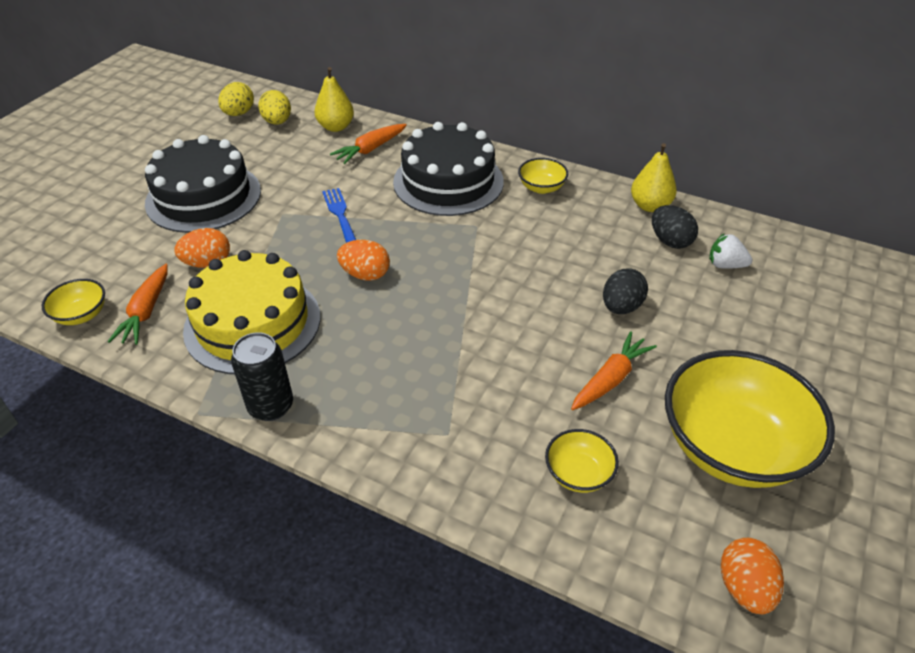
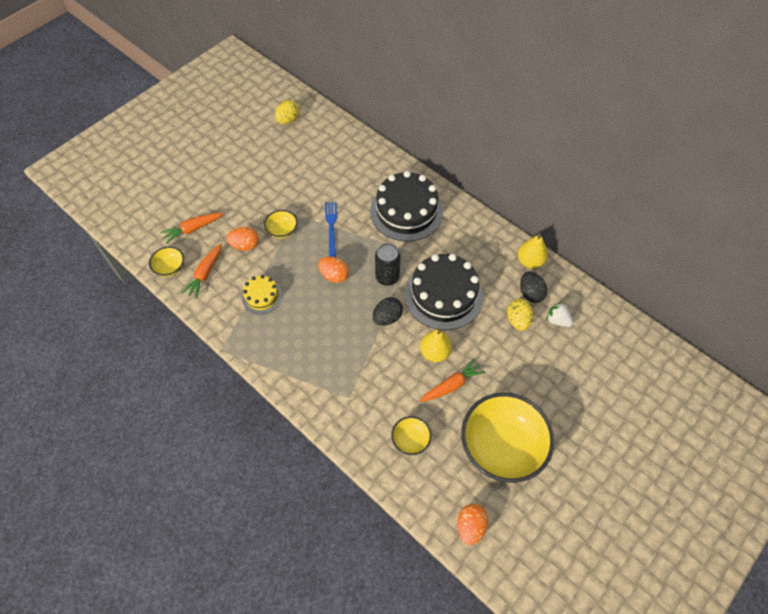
camera: 15 degrees right, 15 degrees up
black cake [145,135,261,233] -> black cake moved to [404,254,483,330]
yellow cake [183,250,320,374] -> yellow cake [242,275,282,314], size x0.52
black can [231,332,293,421] -> black can moved to [375,243,401,286]
yellow egg [258,90,291,125] -> yellow egg moved to [507,299,533,331]
yellow pear [315,67,354,132] -> yellow pear moved to [420,329,452,362]
orange carrot [330,124,407,164] -> orange carrot moved to [160,213,223,244]
yellow bowl [518,158,568,194] -> yellow bowl moved to [264,210,297,238]
black egg [603,269,648,314] -> black egg moved to [373,297,403,326]

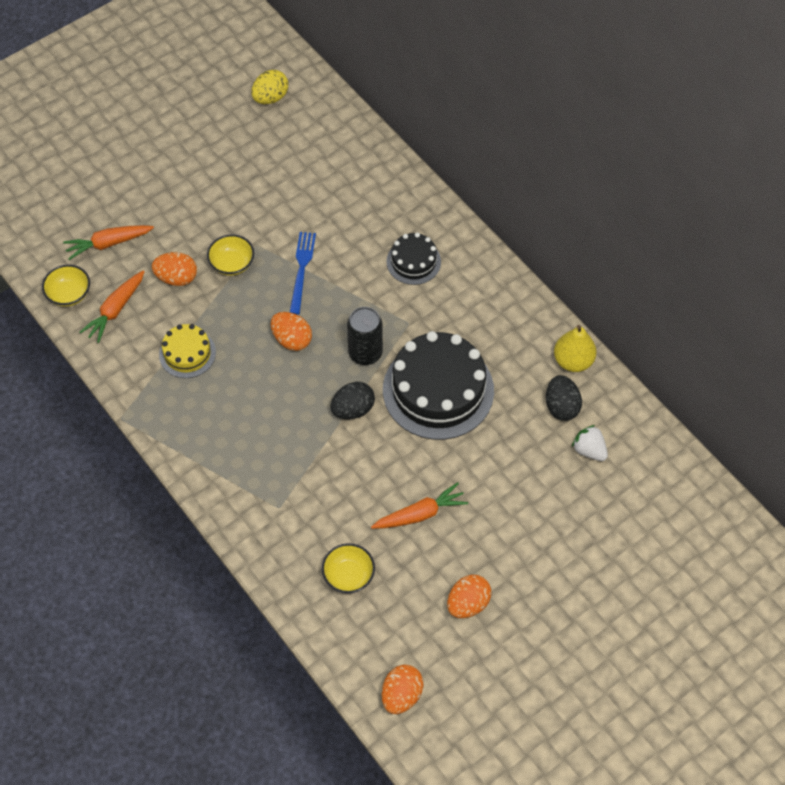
camera: 10 degrees right, 0 degrees up
black cake [370,171,443,242] -> black cake [386,232,441,285], size x0.52
yellow pear [420,329,452,362] -> none
yellow bowl [461,393,554,483] -> orange egg [447,574,492,618]
yellow egg [507,299,533,331] -> none

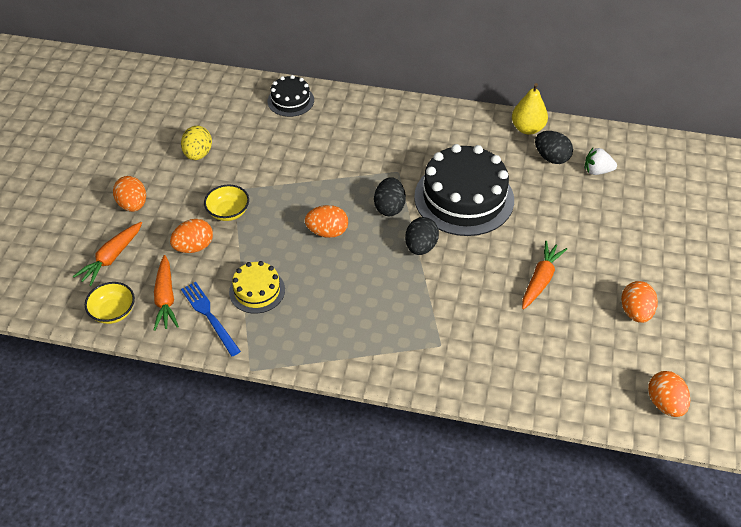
camera: 40 degrees left, 10 degrees down
yellow egg [251,70,288,104] -> yellow egg moved to [181,126,212,160]
blue fork [290,232,316,315] -> blue fork moved to [181,282,241,356]
yellow bowl [322,543,375,593] -> none
black can [347,307,383,365] -> black egg [374,177,406,216]
black cake [386,232,441,285] -> black cake moved to [267,75,314,117]
none -> orange egg [113,176,146,212]

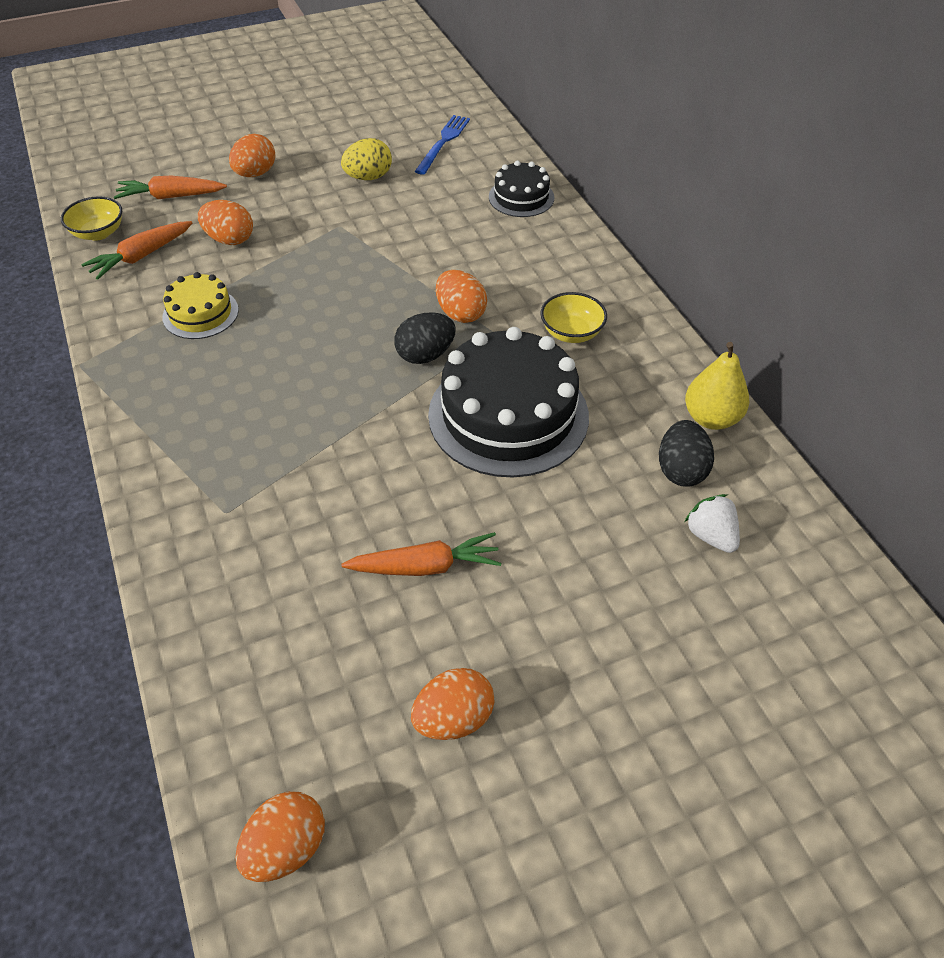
camera: 55 degrees right, 0 degrees up
blue fork [181,282,241,356] -> blue fork moved to [415,115,470,175]
yellow bowl [204,185,249,221] -> yellow bowl moved to [540,292,607,343]
orange egg [305,205,348,238] -> orange egg moved to [436,270,487,323]
black egg [405,217,439,255] -> none

